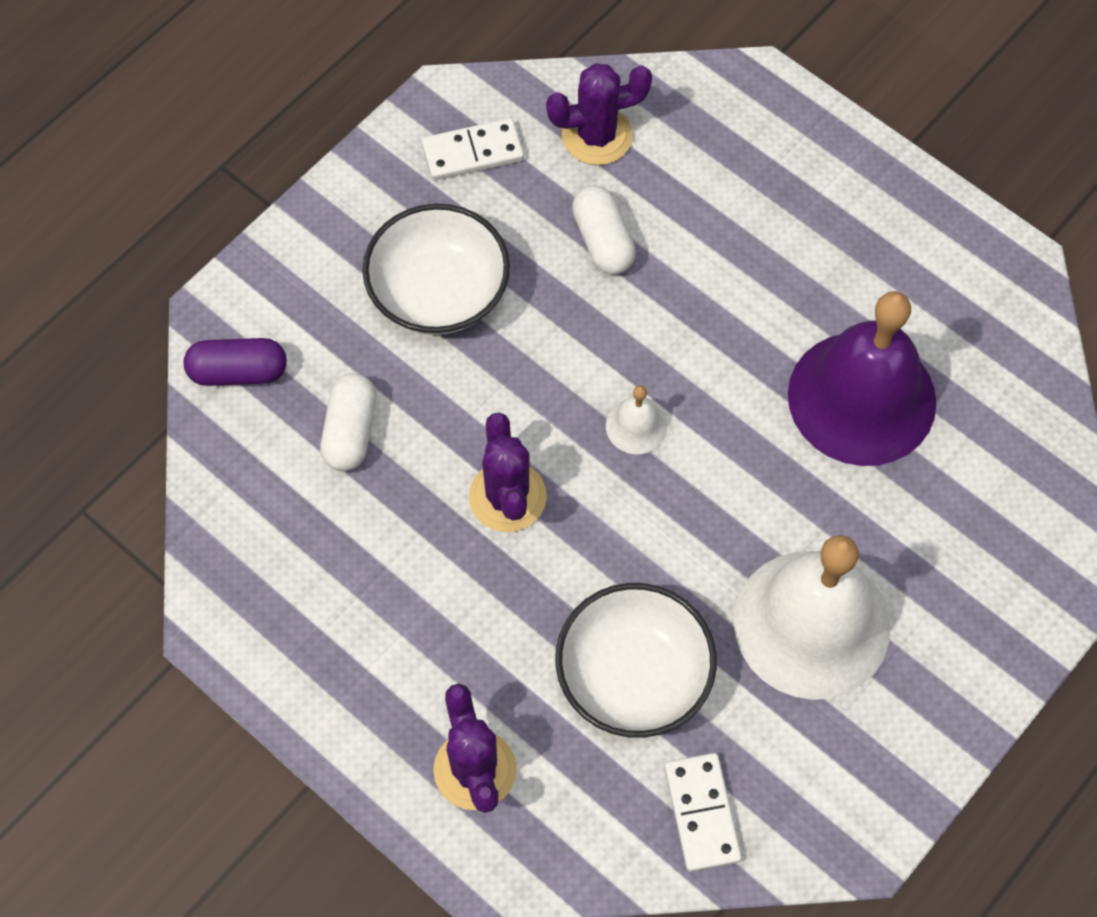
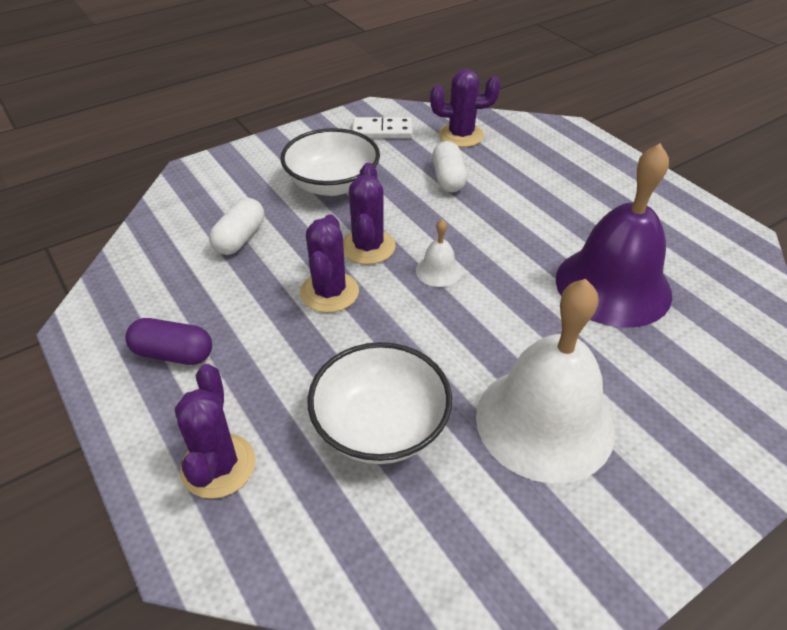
camera: 15 degrees right, 20 degrees down
purple capsule [184,338,287,386] -> purple capsule moved to [125,318,212,365]
white domino [664,753,742,872] -> none
none -> purple cactus [343,163,396,265]

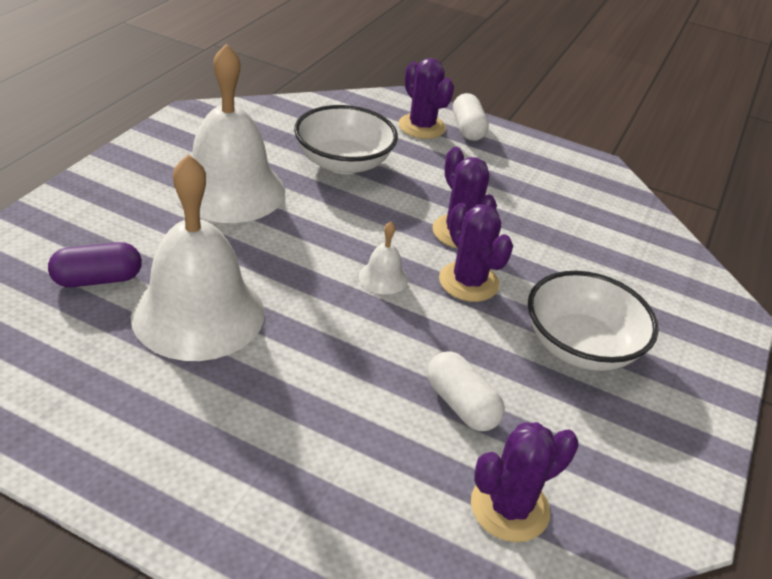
camera: 145 degrees right, 5 degrees down
purple capsule [125,318,212,365] -> purple capsule moved to [48,242,142,287]
white capsule [209,198,264,255] -> white capsule moved to [453,93,489,141]
white domino [352,117,413,138] -> none
purple bell [556,143,672,328] -> white bell [131,154,265,361]

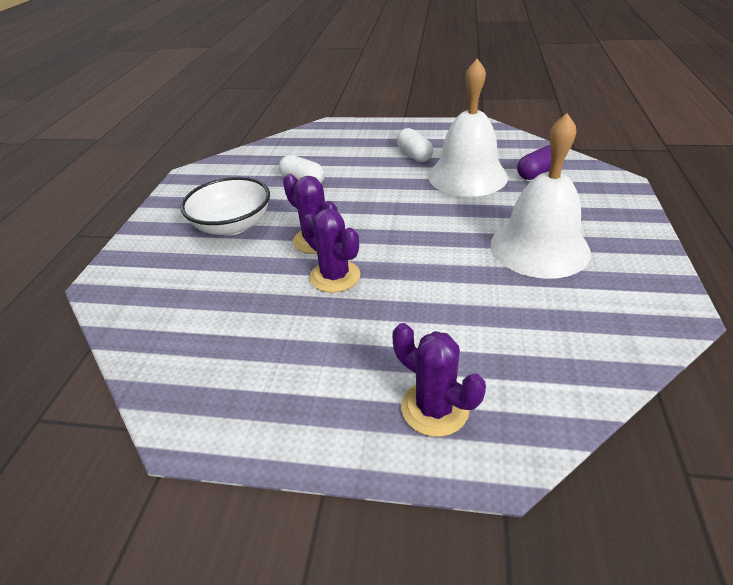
camera: 170 degrees right, 0 degrees up
white bowl [294,105,398,174] -> none
white bell [359,221,408,294] -> none
white capsule [453,93,489,141] -> white capsule moved to [397,128,433,162]
purple cactus [471,422,579,542] -> none

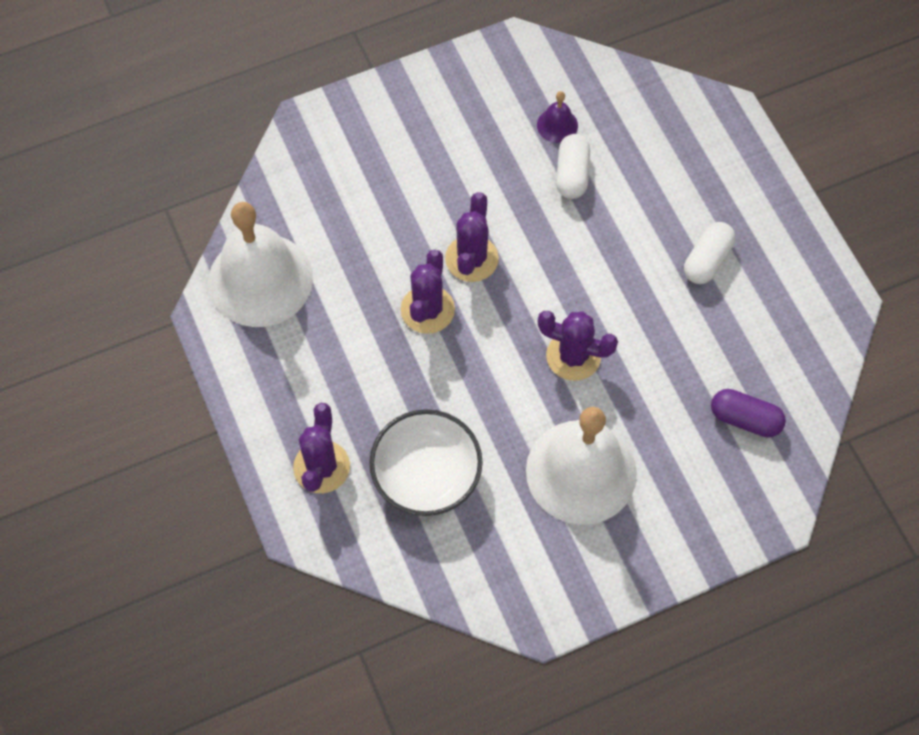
camera: 55 degrees right, 25 degrees up
white bowl [180,177,270,236] -> white bowl moved to [369,409,483,516]
white bell [428,59,508,197] -> white bell moved to [208,202,313,327]
none -> purple bell [537,91,578,143]
none -> purple cactus [538,311,618,381]

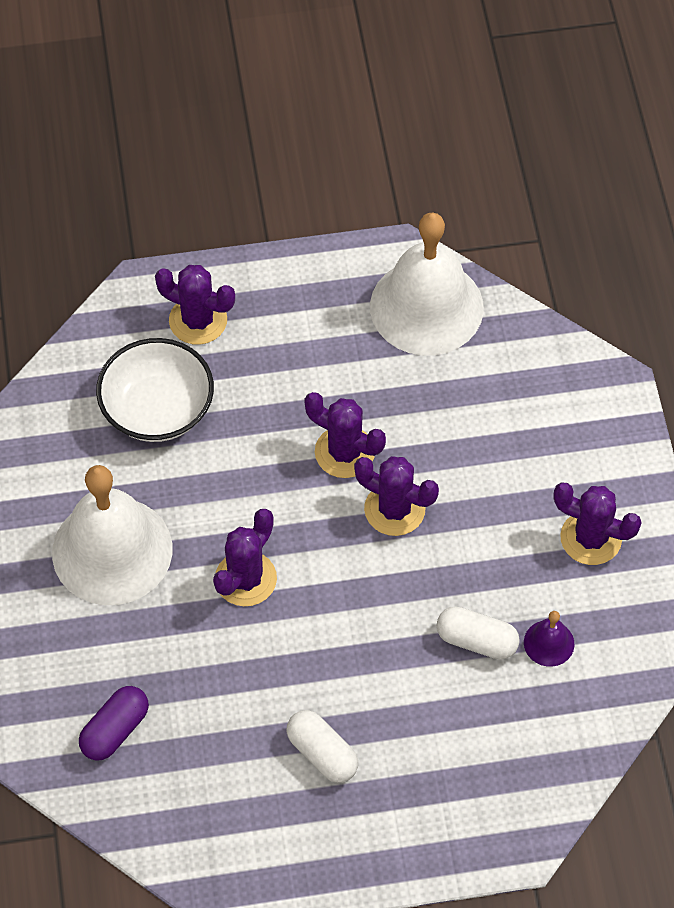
camera: 105 degrees right, 5 degrees down
none -> purple cactus [554,483,642,565]

